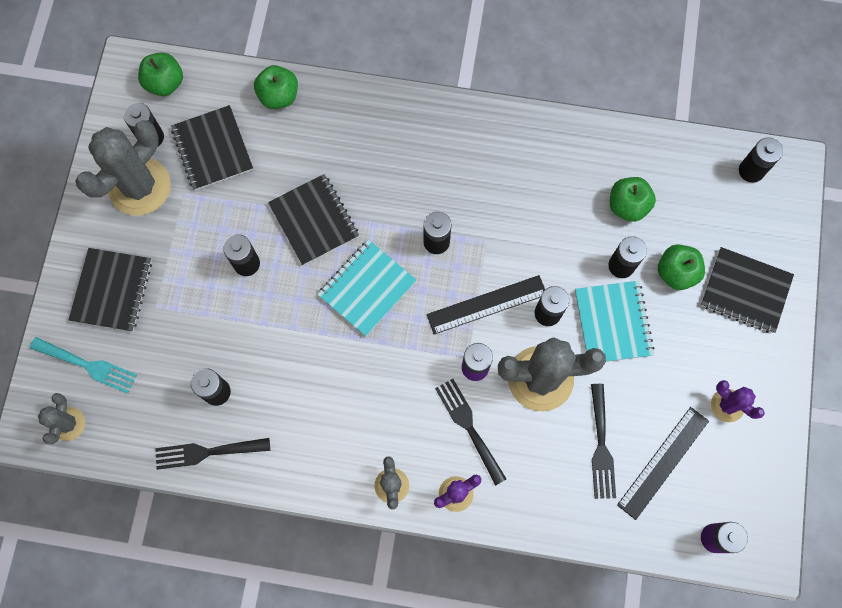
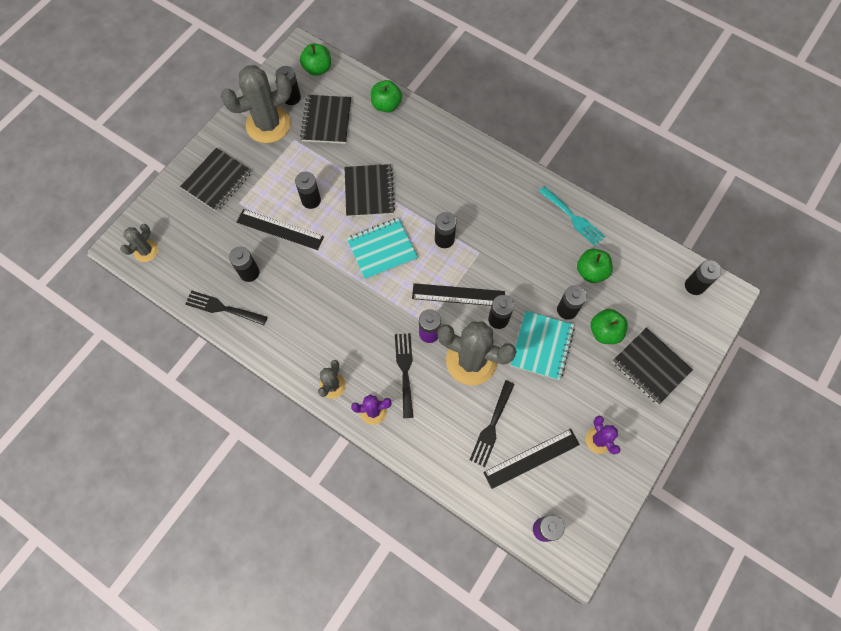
camera: 25 degrees right, 5 degrees down
turquoise fork [30,337,137,394] -> turquoise fork moved to [539,186,605,246]
none -> black ruler [236,209,324,250]

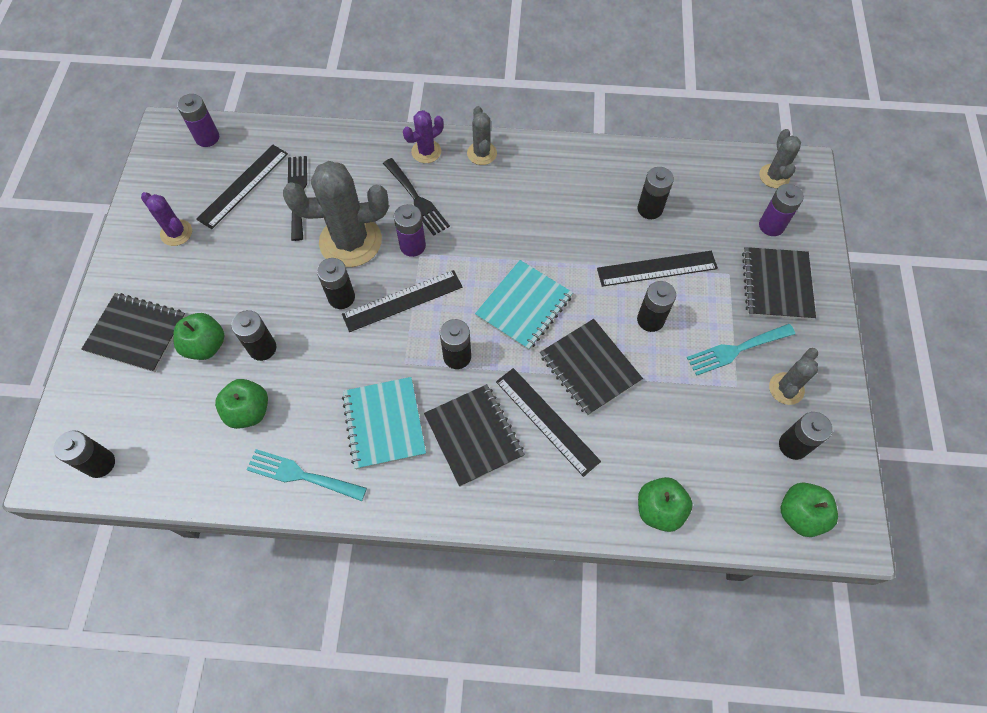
camera: 150 degrees right, 5 degrees down
black fork [185,290,267,325] -> none
grey cactus [221,65,292,143] -> grey cactus [769,348,818,405], size x0.51
black notebook [300,95,351,144] -> black notebook moved to [424,384,525,487]
turquoise notebook [510,311,575,380] -> turquoise notebook moved to [342,377,426,470]
none -> black ruler [496,368,601,477]
none -> turquoise fork [687,324,795,376]
none -> purple battery [759,184,804,236]

